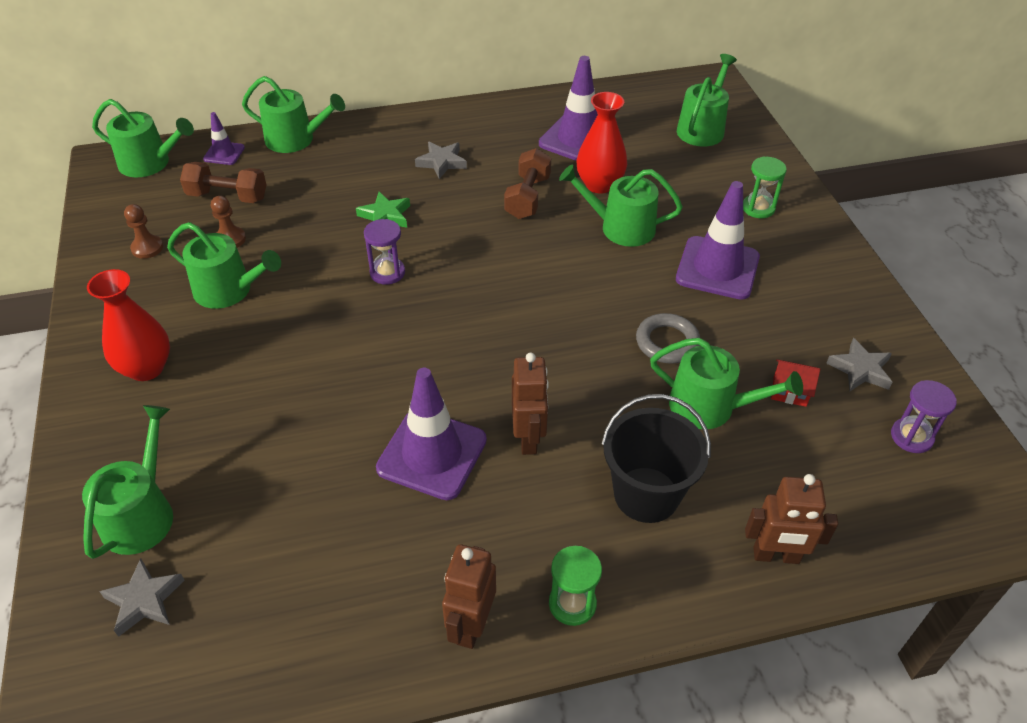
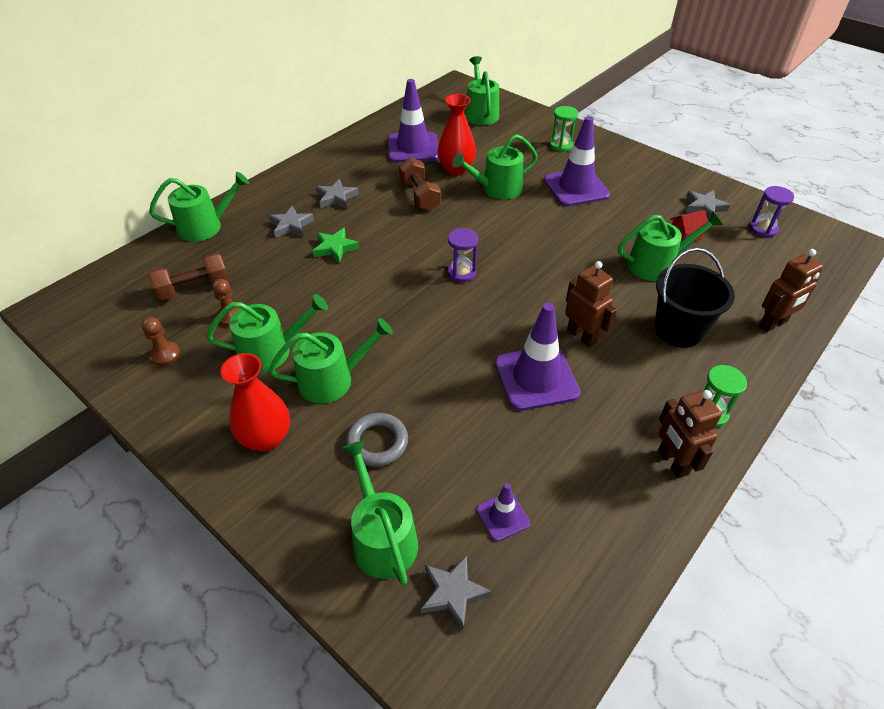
camera: 35 degrees left, 0 degrees up
green watering can [92,99,194,177] -> green watering can moved to [269,318,393,404]
purple traffic cone [203,112,245,165] -> purple traffic cone moved to [476,483,530,541]
purple hourglass [364,219,405,285] -> purple hourglass moved to [448,228,478,282]
grey ring [636,313,700,364] -> grey ring moved to [346,413,408,467]
none -> grey star [269,206,314,238]

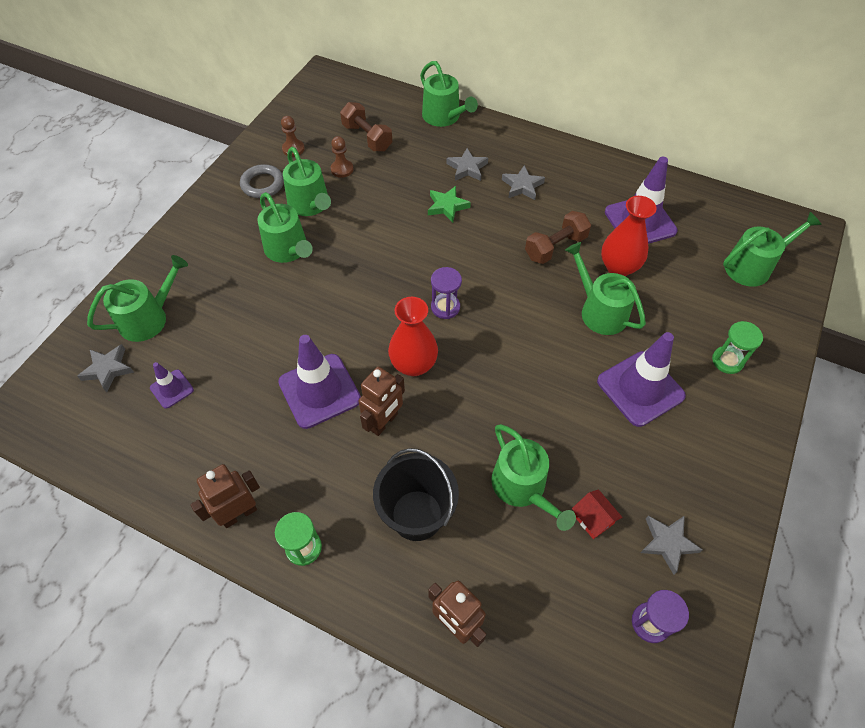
camera: 75 degrees right, 10 degrees up
red vase [221,353,290,452] -> red vase moved to [388,297,438,376]
grey ring [346,413,408,467] -> grey ring moved to [240,164,284,198]

